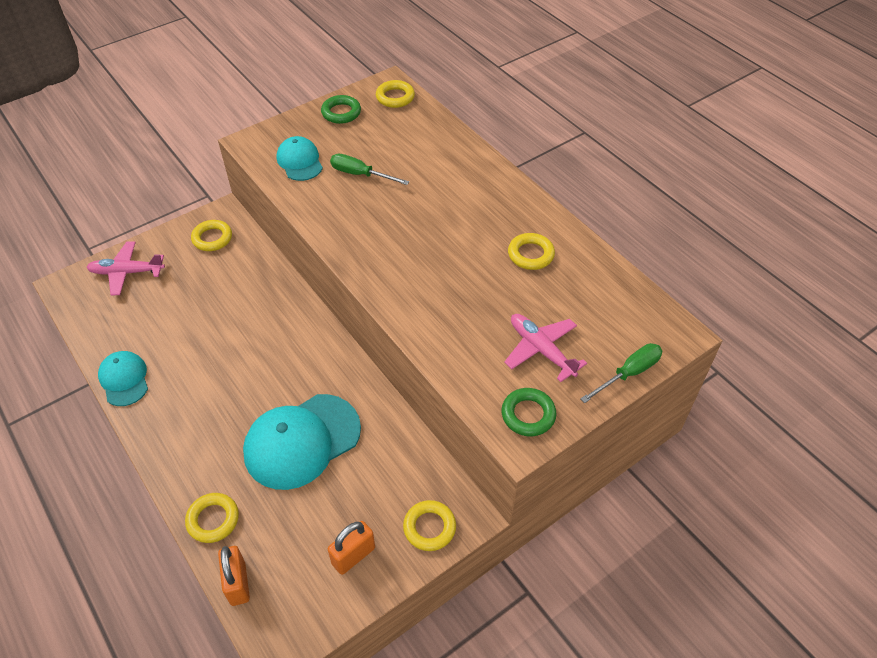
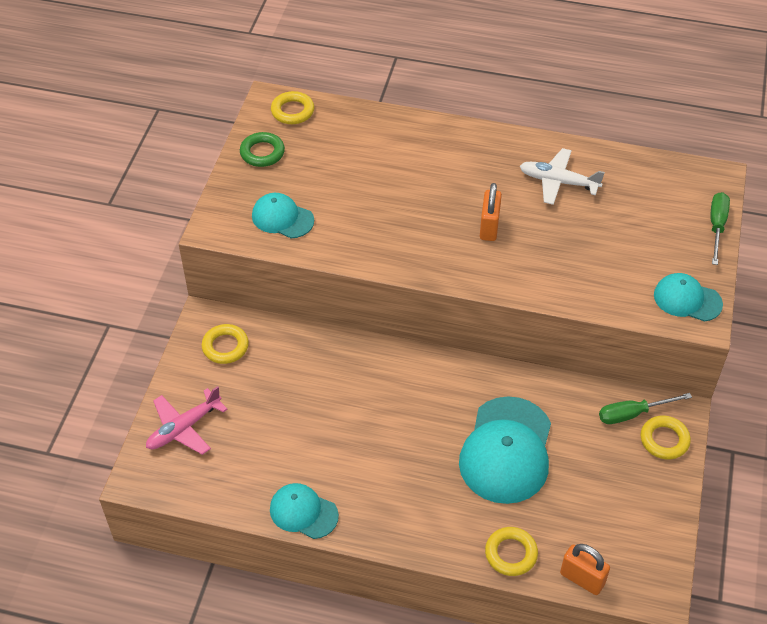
camera: 40 degrees left, 0 degrees up
orange padlock [328,521,375,575] -> orange padlock moved to [480,183,502,241]
green screwdriver [330,154,409,185] -> green screwdriver moved to [599,393,692,424]
green ring [501,388,556,436] -> turquoise cap [654,273,723,322]
pink plane [504,314,587,382] -> none
yellow ring [508,233,555,270] -> white plane [520,148,605,205]

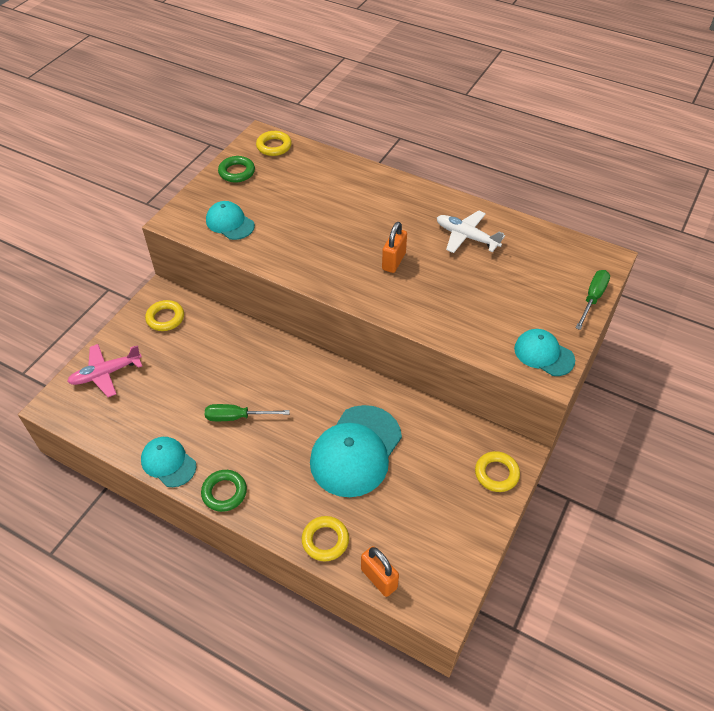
camera: 15 degrees right, 0 degrees up
green screwdriver [599,393,692,424] -> green screwdriver moved to [205,404,290,421]
none -> green ring [201,470,247,512]

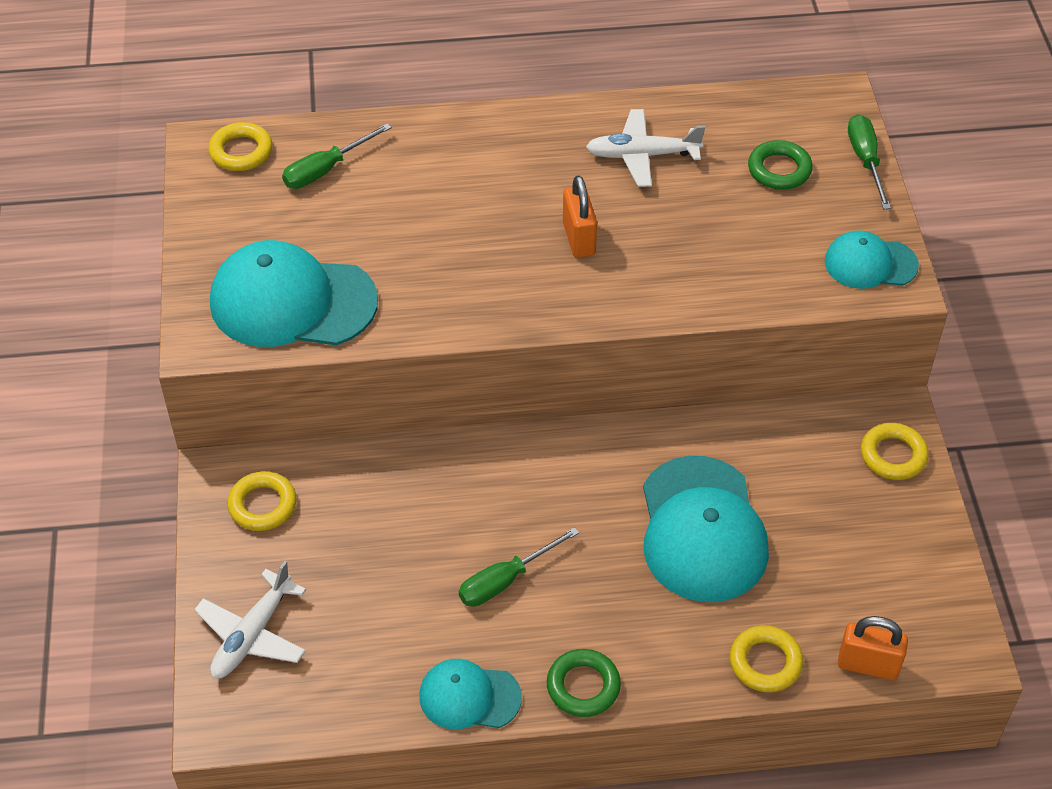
camera: 35 degrees left, 0 degrees up
pink plane [67,344,142,397] -> white plane [194,561,306,679]
turquoise cap [206,201,255,240] -> turquoise cap [210,240,378,347], size x1.78
green ring [218,156,255,183] -> green ring moved to [748,140,813,190]
none -> green screwdriver [282,123,392,189]

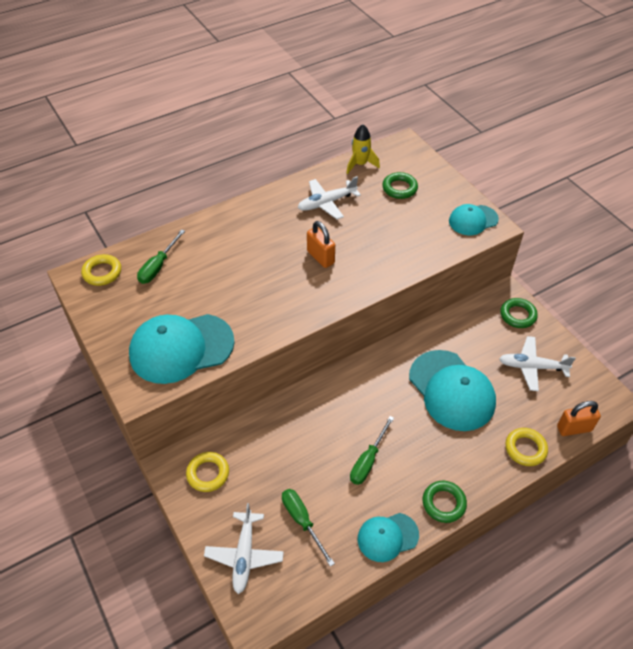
camera: 25 degrees left, 0 degrees up
green screwdriver [848,114,891,210] -> green screwdriver moved to [282,489,335,567]
yellow ring [861,423,929,480] -> green ring [500,298,538,328]
none -> yellow rocket [347,124,380,174]
none -> white plane [499,336,576,391]

